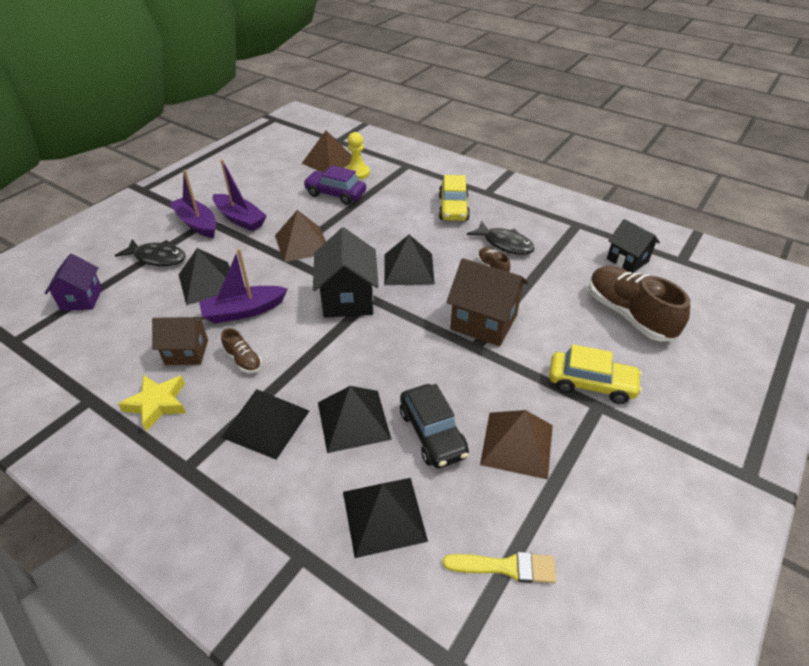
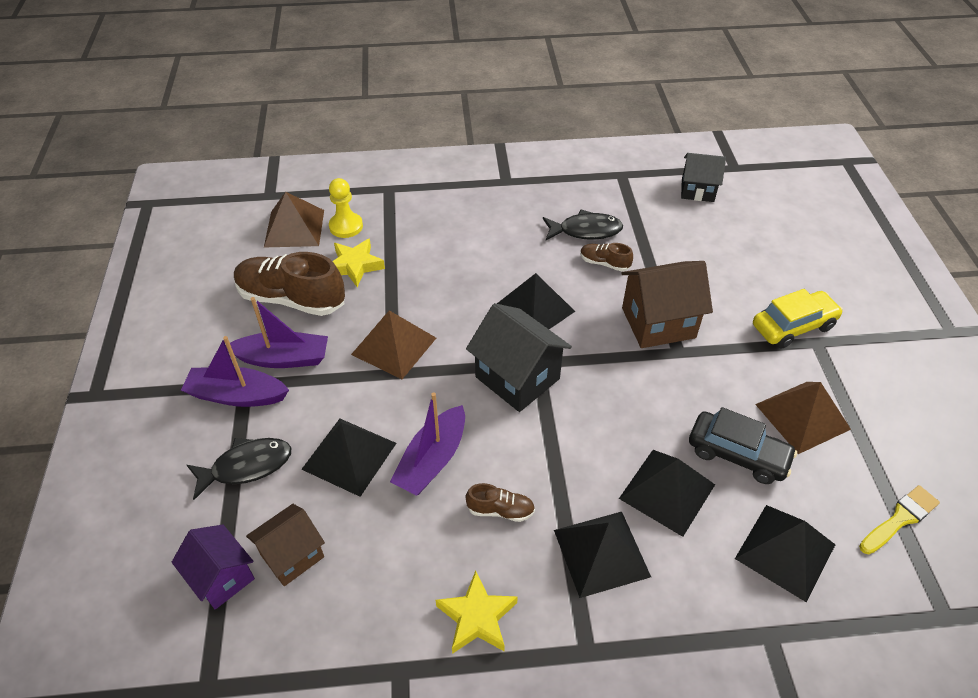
camera: 40 degrees left, 5 degrees up
brown house [152,317,208,365] -> brown house moved to [246,504,325,586]
purple car [303,165,366,205] -> yellow star [332,238,385,287]
yellow car [439,175,470,221] -> none
brown shoe [589,266,690,342] -> brown shoe moved to [234,252,345,316]

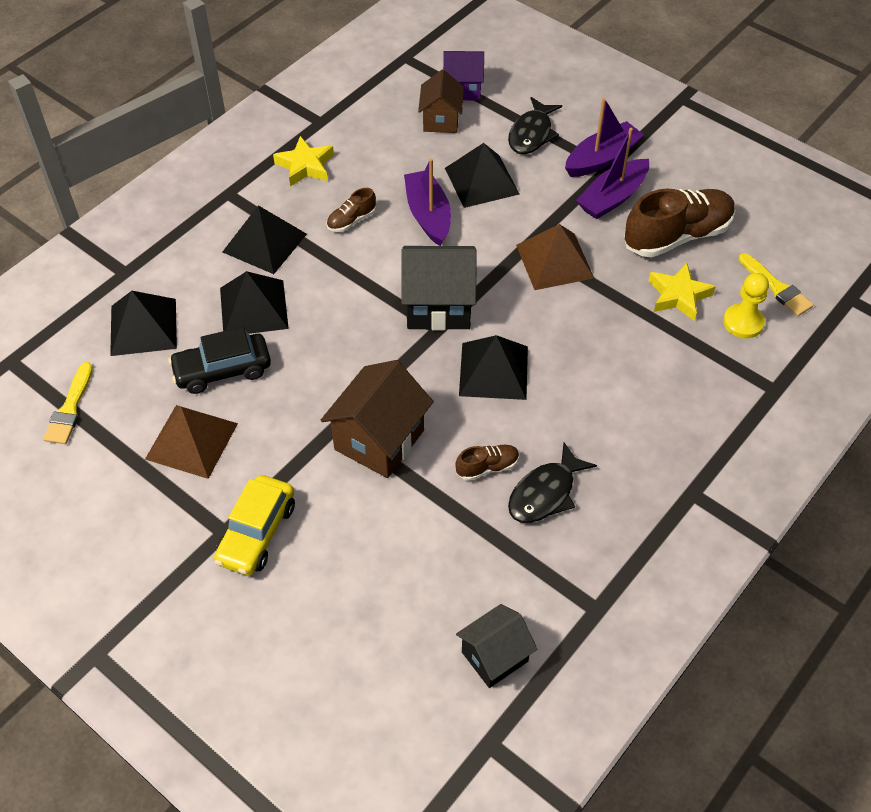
camera: 135 degrees right, 5 degrees up
brown pyramid [264,192,324,248] -> yellow brush [738,253,814,316]

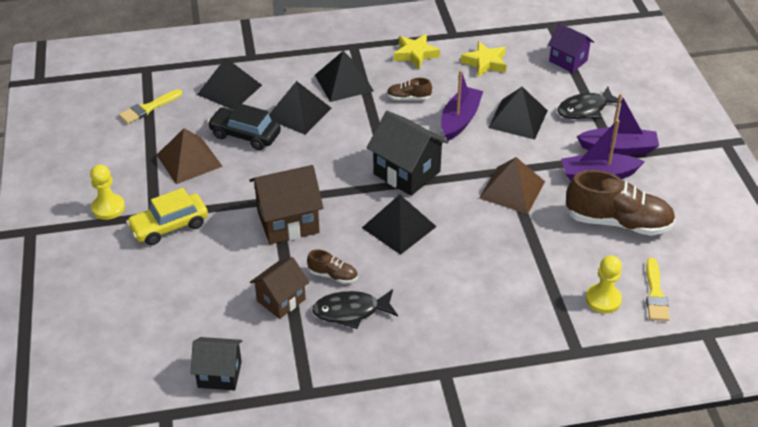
camera: 40 degrees right, 10 degrees down
brown house [418,70,464,133] -> brown house moved to [250,257,309,319]
yellow star [648,263,716,321] -> yellow star moved to [461,41,507,77]
none -> yellow pawn [90,164,125,220]

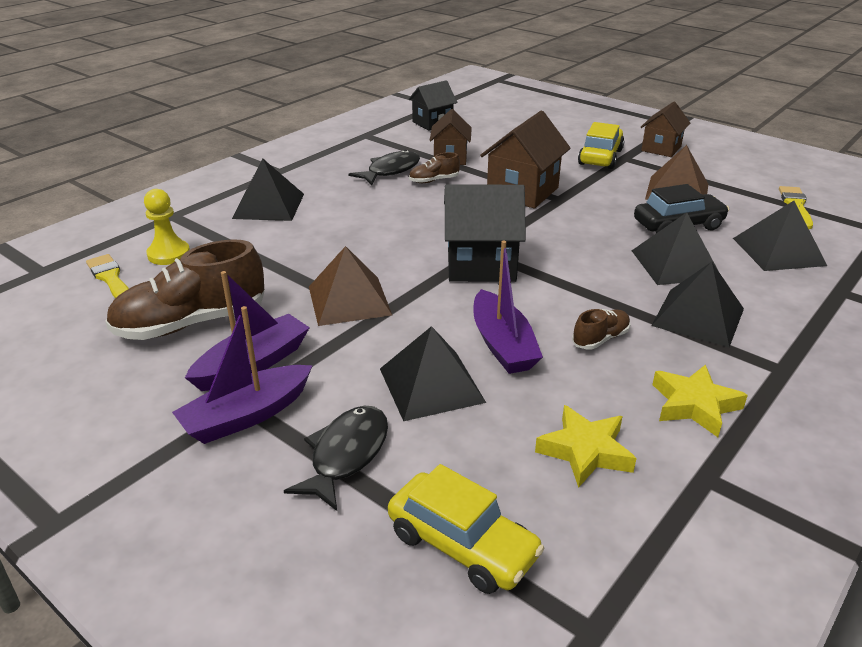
camera: 140 degrees right, 10 degrees down
yellow pawn [90,164,125,220] -> brown house [641,102,690,157]
black pyramid [362,194,437,255] -> black pyramid moved to [232,158,304,221]
purple house [548,24,594,73] -> yellow car [388,464,544,594]

